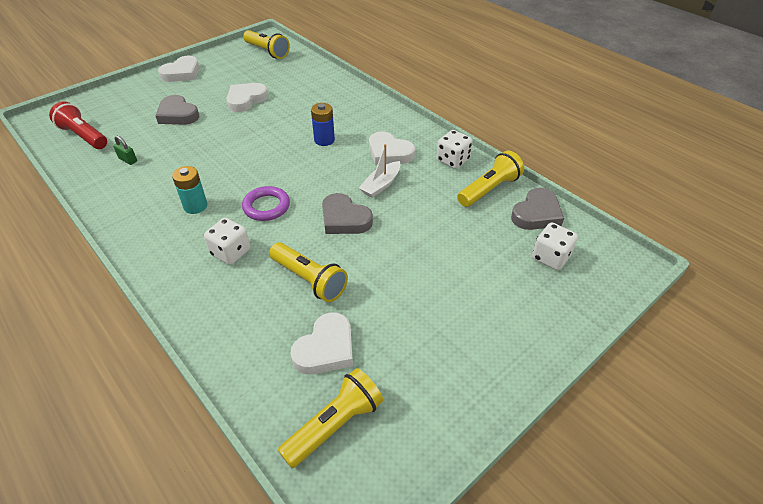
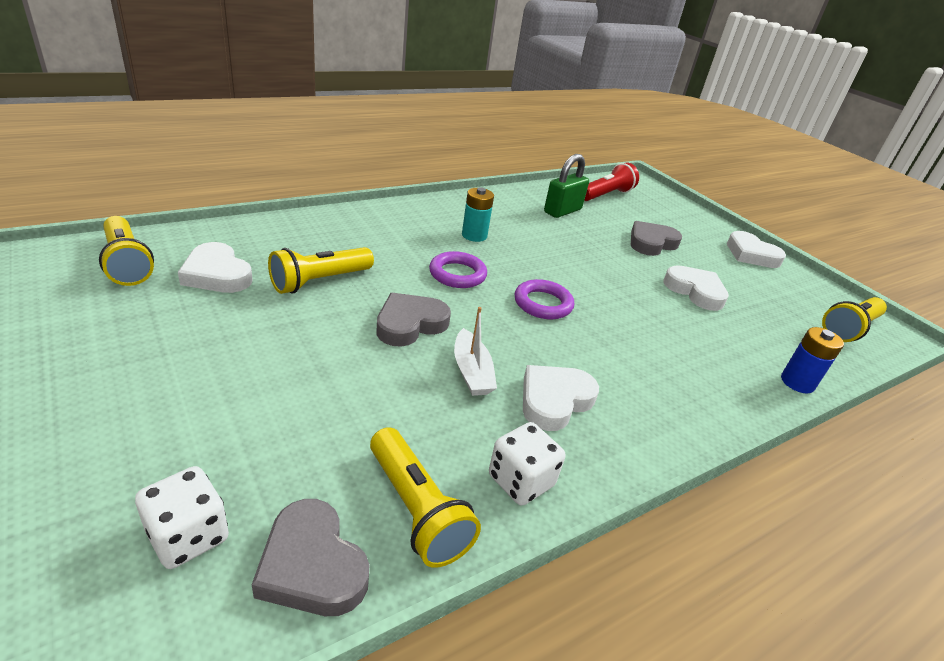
camera: 95 degrees right, 10 degrees down
green padlock [113,136,137,165] -> green padlock [544,154,589,218], size x1.94
white dice [204,218,250,265] -> none
blue battery [311,103,335,146] -> blue battery moved to [781,327,844,393]
white boat [359,144,401,198] -> white boat turned 150 degrees counterclockwise [454,307,497,396]
none -> purple ring [515,279,574,319]

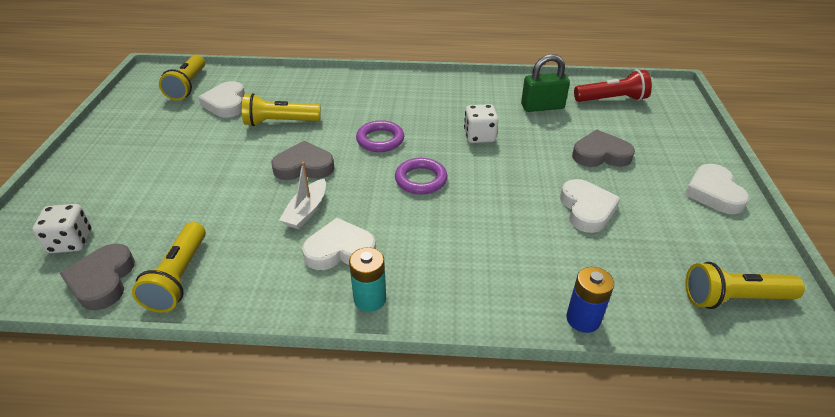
camera: 40 degrees right, 5 degrees up
turquoise battery [462,187,494,242] -> turquoise battery moved to [349,247,386,312]
white dice [489,422,565,505] -> white dice moved to [464,104,498,143]

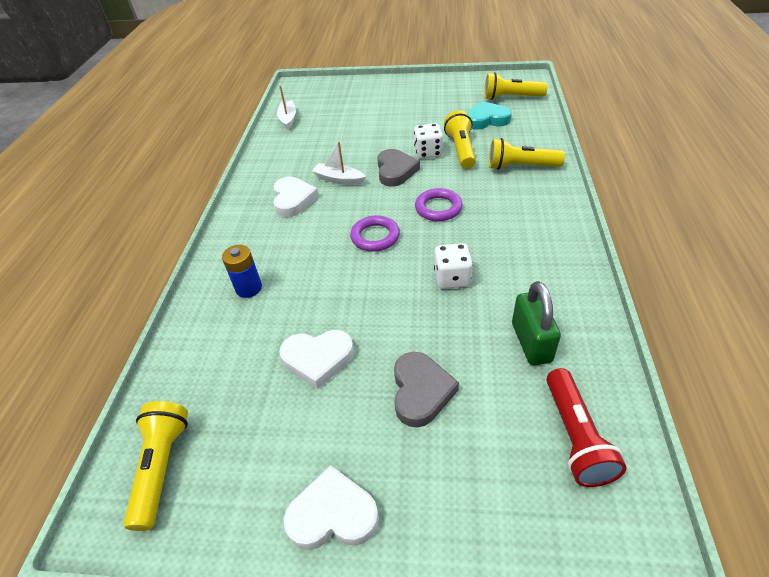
camera: 95 degrees right, 5 degrees up
white dice [33,204,92,253] -> white dice moved to [414,123,443,159]
grey heart [60,244,135,311] -> white boat [277,85,296,130]
yellow flashlight [132,222,206,313] -> yellow flashlight moved to [489,138,565,170]
white heart [198,81,245,118] -> turquoise heart [467,101,512,129]
turquoise battery [349,247,386,312] -> none
blue battery [566,267,614,333] -> blue battery moved to [222,245,262,298]

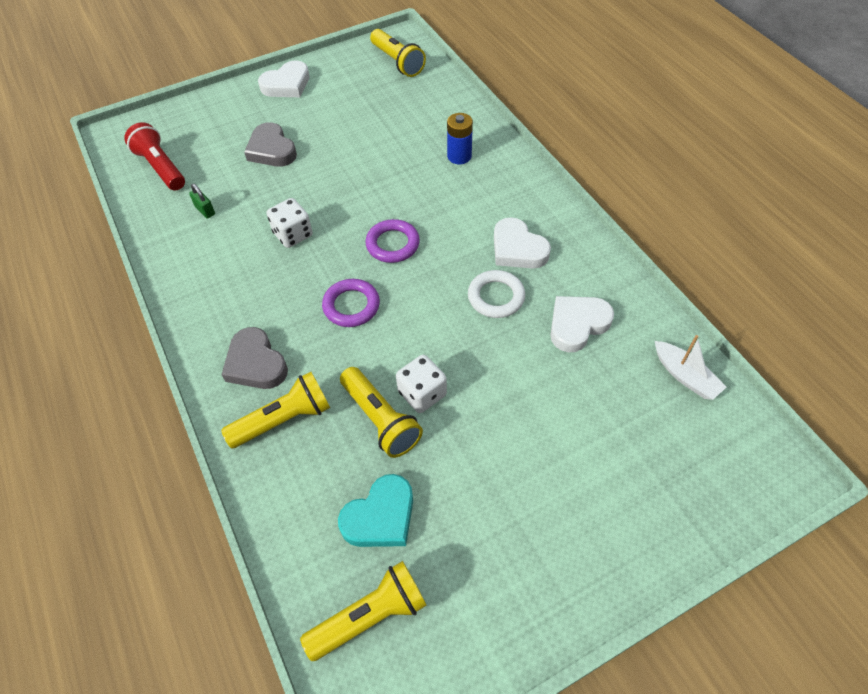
camera: 145 degrees right, 10 degrees up
white heart [279,330,354,389] -> white heart moved to [550,296,614,352]
white boat [312,142,366,185] -> white ring [468,270,525,318]
grey heart [377,149,420,187] -> grey heart moved to [221,327,288,389]
green padlock [512,281,561,365] -> green padlock [189,184,215,219], size x0.52

